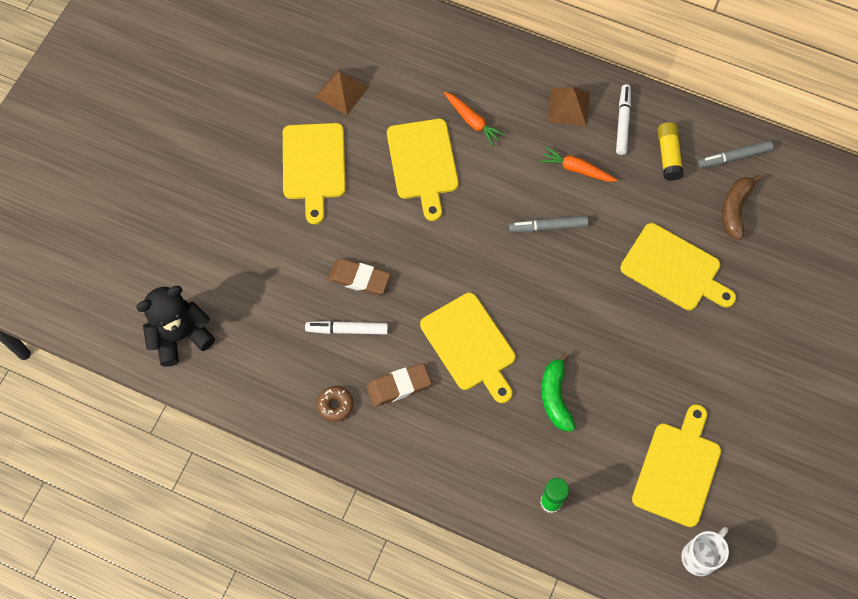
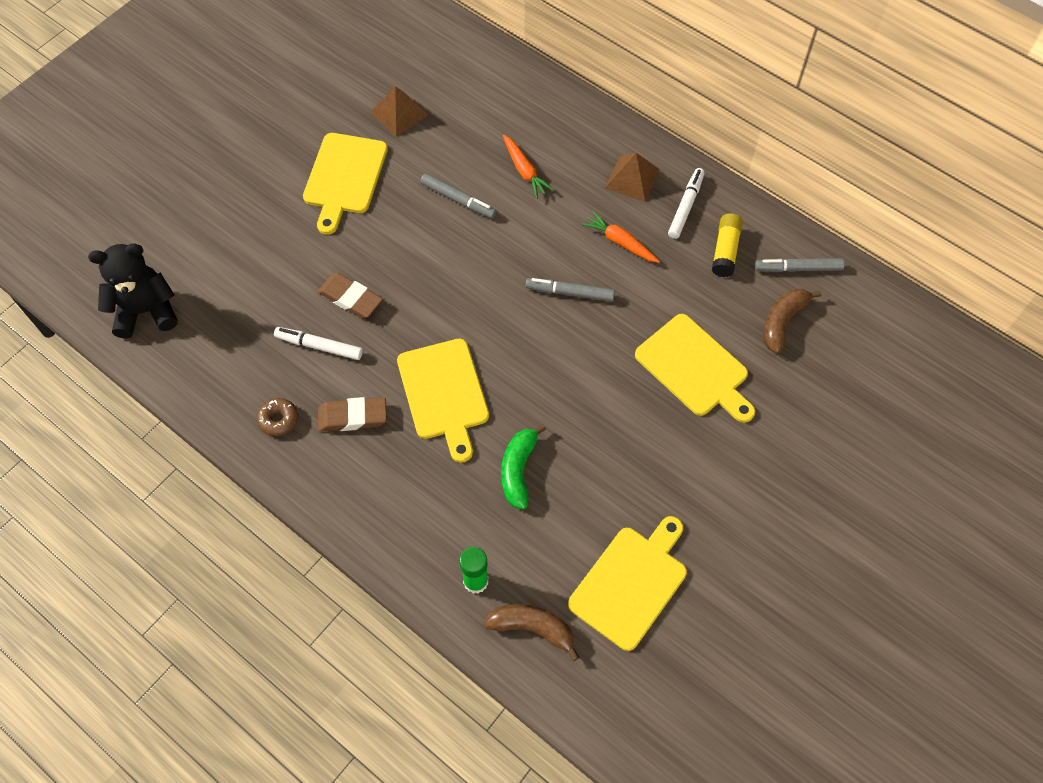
camera: 15 degrees right, 5 degrees down
yellow cutting board [387,119,459,221] -> grey marker [420,173,497,218]
white mug [681,527,729,576] -> none
none -> brown banana [484,604,580,661]

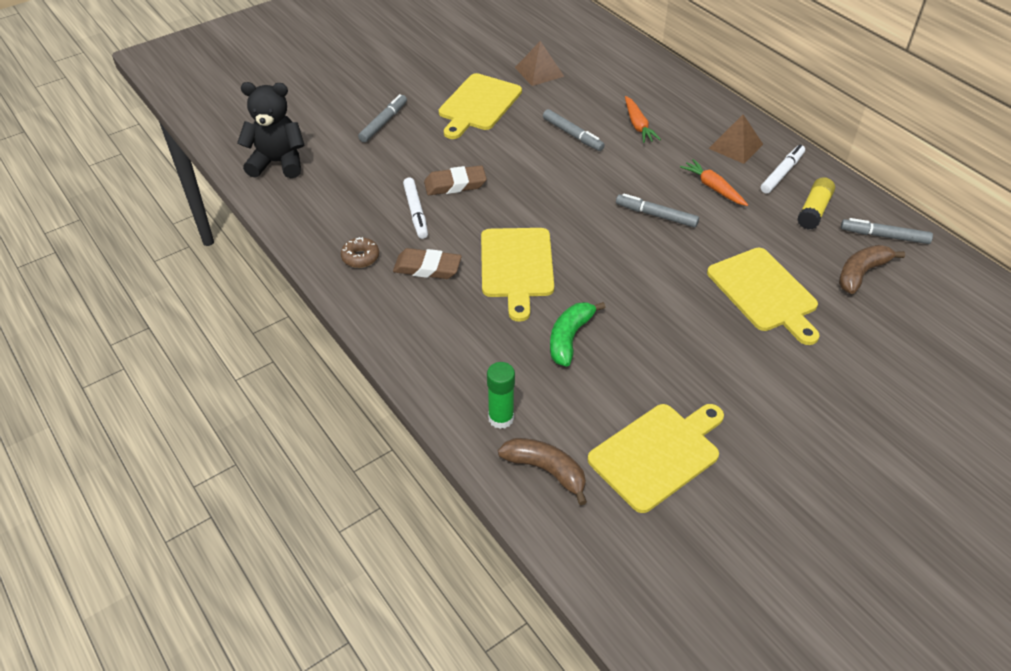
camera: 15 degrees right, 15 degrees down
white marker [274,327,363,360] -> white marker turned 135 degrees counterclockwise [403,178,428,239]
brown eraser [318,272,383,318] -> brown eraser turned 60 degrees counterclockwise [424,165,487,195]
none -> grey marker [358,94,407,142]

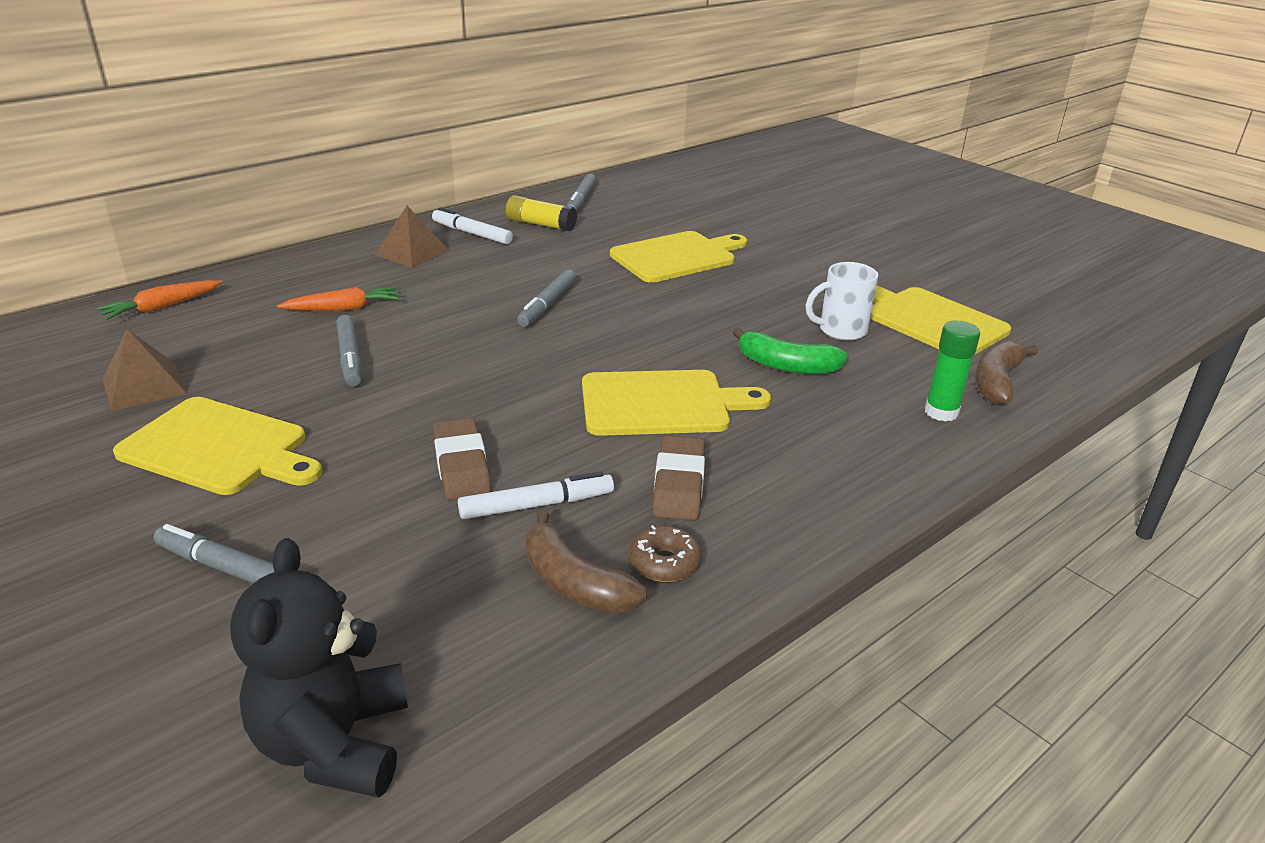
camera: 95 degrees left, 15 degrees down
grey marker [543,109,605,151] -> grey marker turned 120 degrees clockwise [336,315,361,387]
orange carrot [680,159,748,206] -> orange carrot moved to [97,280,222,320]
brown banana [839,245,905,294] -> brown banana moved to [525,510,647,613]
none -> white mug [806,262,878,341]

